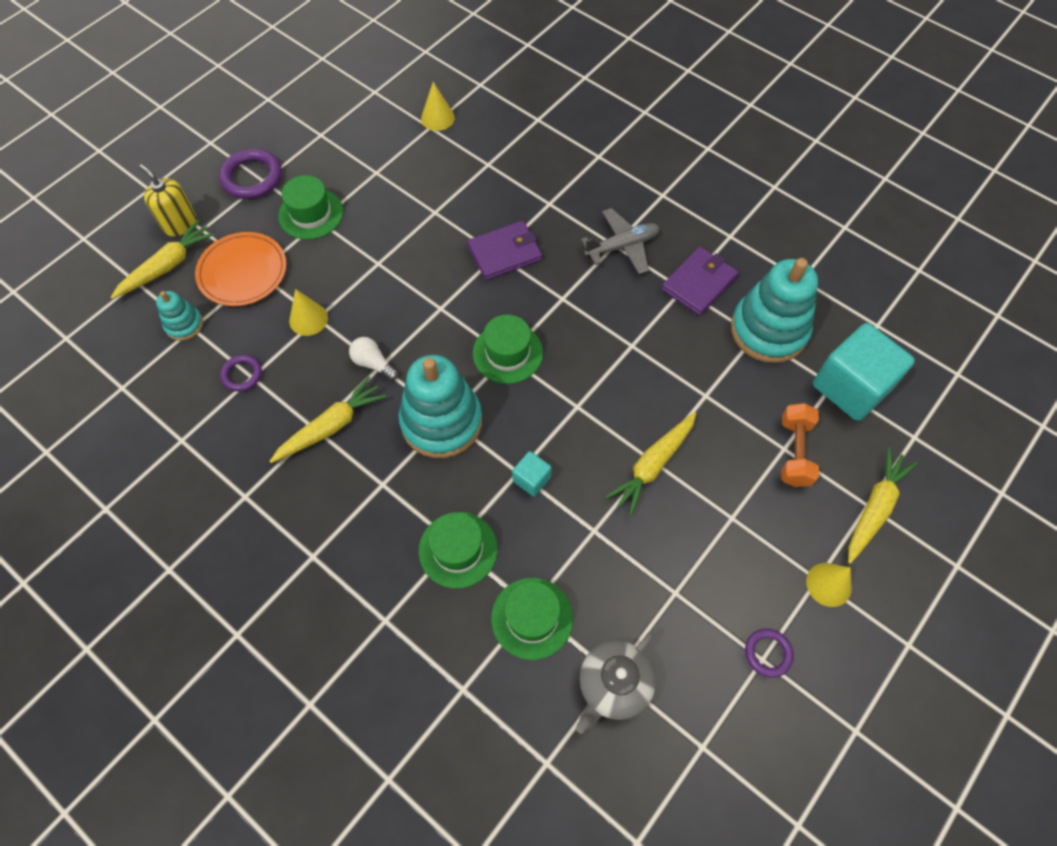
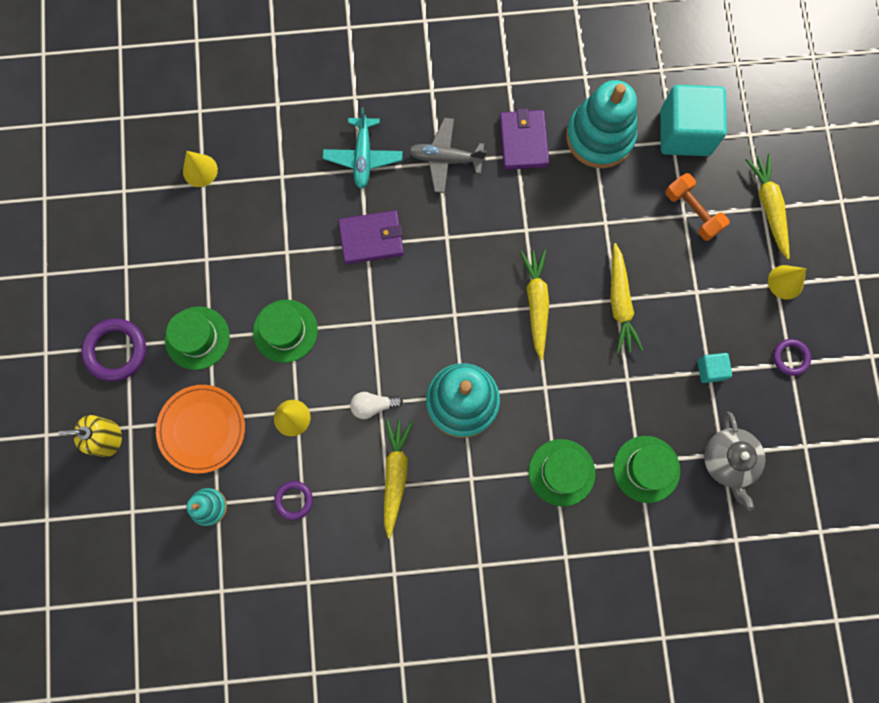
camera: 45 degrees left, 15 degrees up
yellow carrot [111,220,215,299] -> yellow carrot moved to [520,249,549,360]
purple wallet [467,221,542,280] -> purple wallet turned 60 degrees clockwise [338,210,404,264]
green hat [473,315,543,384] -> green hat moved to [253,300,318,363]
turquoise cube [512,451,552,496] -> turquoise cube moved to [698,353,732,383]
grey plane [581,208,660,274] -> grey plane turned 105 degrees counterclockwise [408,118,487,193]
none -> turquoise plane [323,107,403,189]

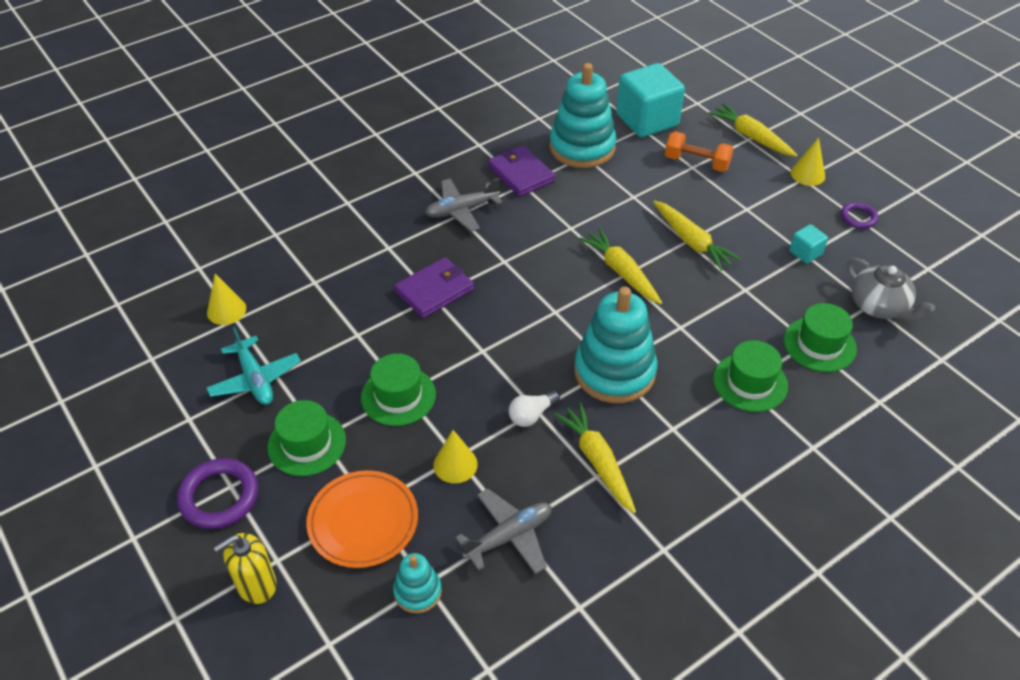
camera: 30 degrees left, 30 degrees down
purple ring [274,481,313,520] -> grey plane [456,489,551,574]
turquoise plane [323,107,403,189] -> turquoise plane moved to [206,326,301,405]

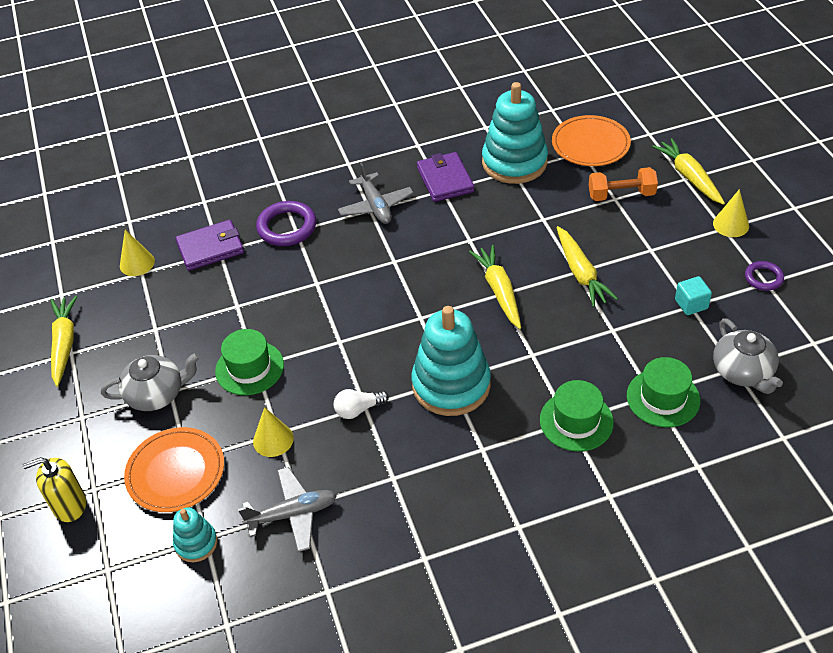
camera: 20 degrees right, 0 degrees up
purple ring [177,458,258,529] -> purple ring moved to [256,201,316,246]
turquoise plane [206,326,301,405] -> none
green hat [267,400,346,476] -> grey teapot [101,353,200,411]
purple wallet [394,257,474,319] -> purple wallet moved to [175,220,244,271]
grey plane [425,178,502,232] -> grey plane turned 105 degrees counterclockwise [338,162,414,224]
yellow carrot [554,402,636,513] -> yellow carrot moved to [50,295,77,387]
turquoise cube [616,63,685,137] -> orange plate [552,115,631,166]
orange dumbbell [665,131,734,172] -> orange dumbbell turned 45 degrees counterclockwise [589,167,658,201]

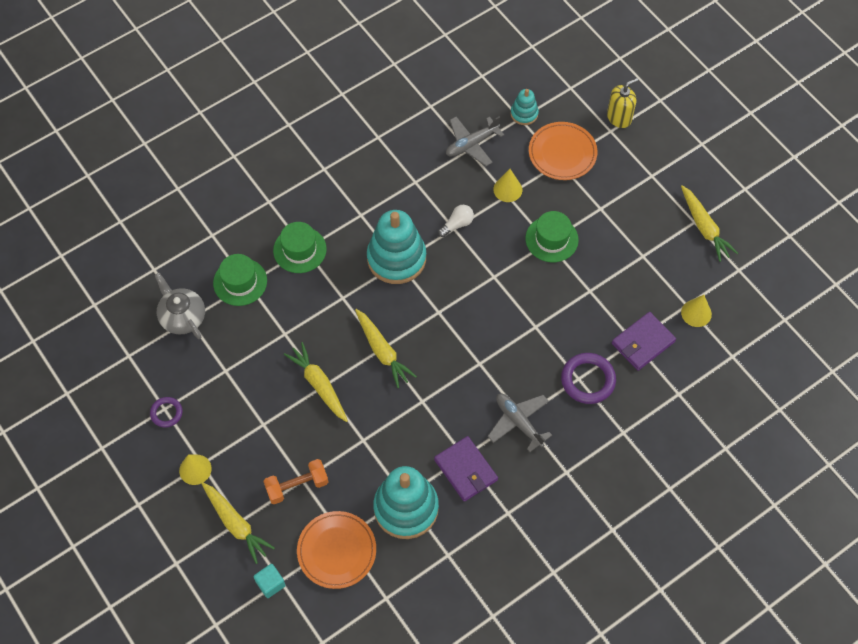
camera: 160 degrees right, 15 degrees up
grey teapot [101,353,200,411] -> none
turquoise cube [675,276,712,315] -> turquoise cube moved to [254,564,286,598]

